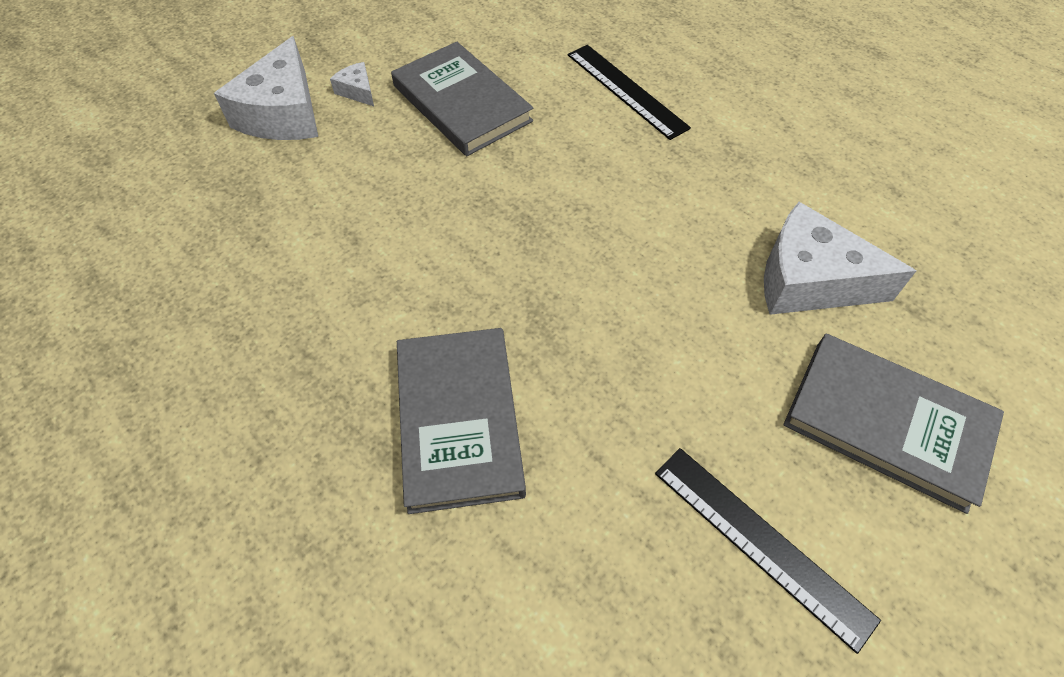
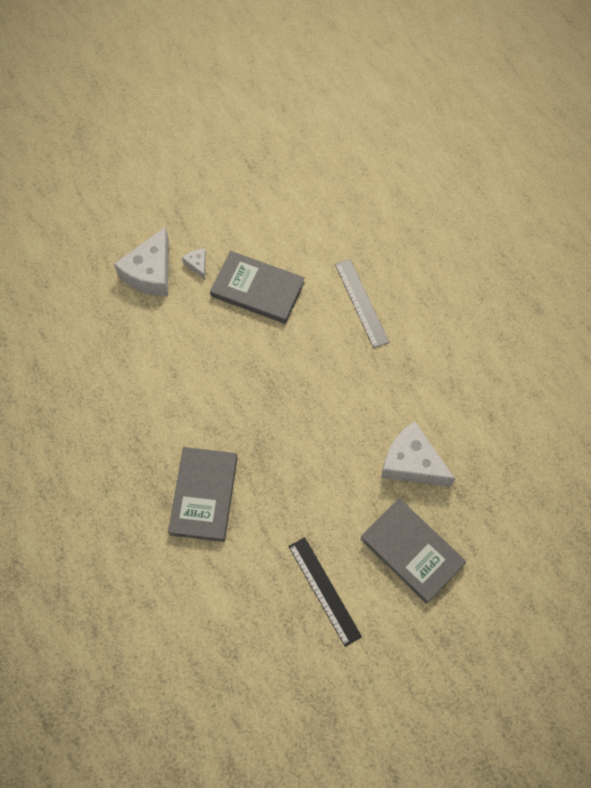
camera: 15 degrees right, 10 degrees up
grey book [391,42,533,156] -> grey book turned 45 degrees counterclockwise [210,251,305,324]
black ruler [568,45,691,140] -> grey ruler [335,259,390,348]

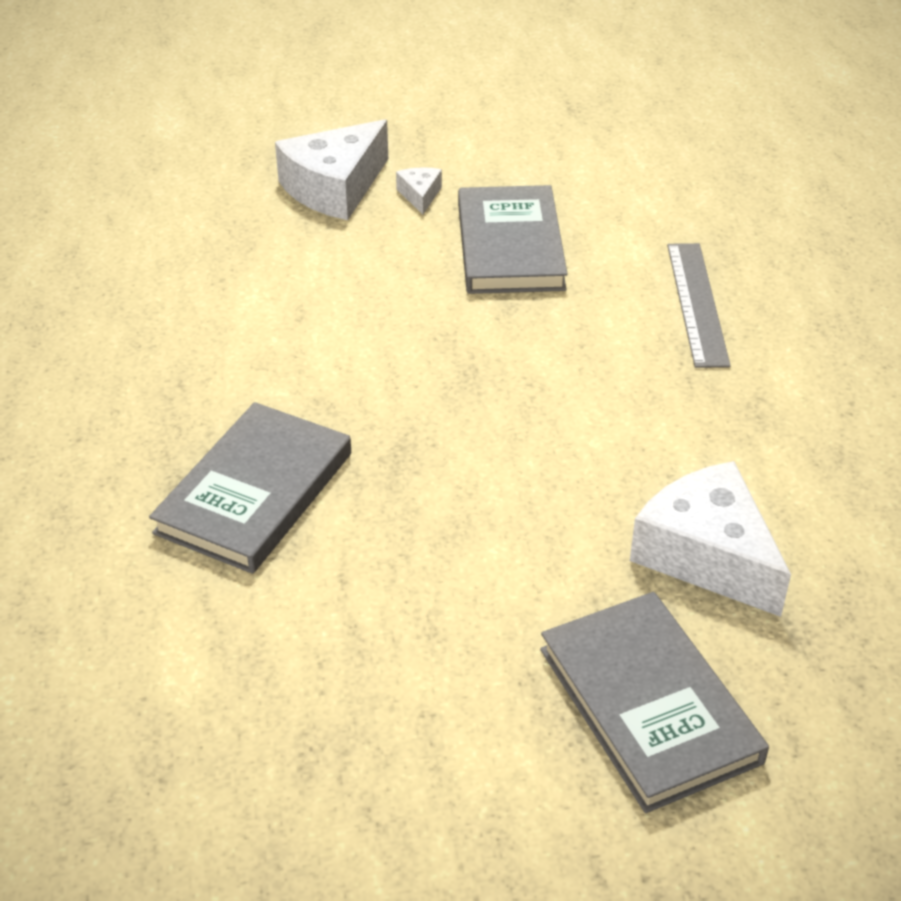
camera: 20 degrees right, 25 degrees down
grey book [210,251,305,324] -> grey book turned 45 degrees clockwise [458,185,567,294]
black ruler [288,537,362,647] -> none

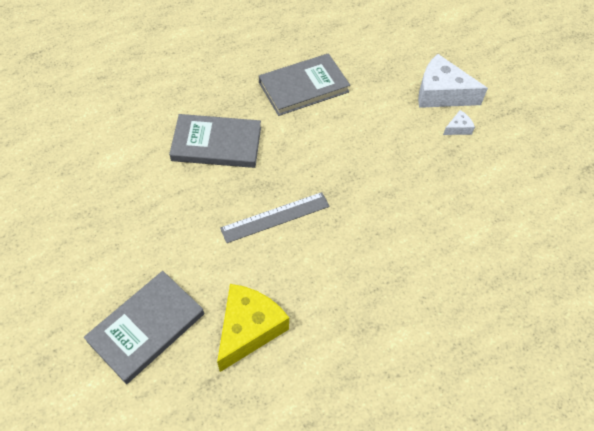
camera: 65 degrees right, 15 degrees up
grey book [458,185,567,294] -> grey book moved to [259,53,350,116]
white cheese [630,461,791,617] -> yellow cheese [217,284,289,372]
grey ruler [667,243,731,368] -> grey ruler moved to [220,192,330,243]

